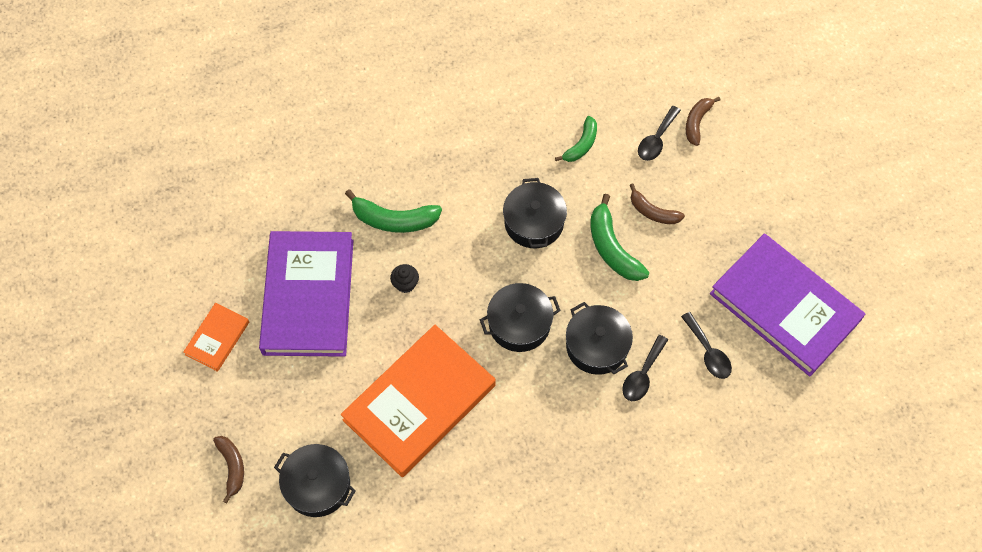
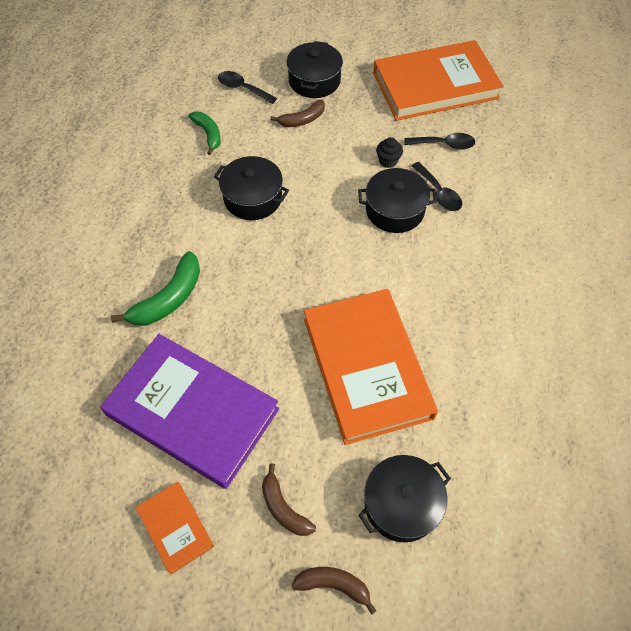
camera: 60 degrees left, 5 degrees down
black cupcake [390,264,419,293] -> black cupcake moved to [376,137,403,168]
black pot [480,283,561,352] -> black pot moved to [286,41,343,98]
green banana [590,194,650,281] -> none
black spoon [638,106,681,161] -> black spoon turned 150 degrees clockwise [218,71,277,104]
brown banana [686,97,720,146] -> brown banana moved to [262,463,316,536]
purple book [710,233,865,377] -> orange book [373,40,503,121]

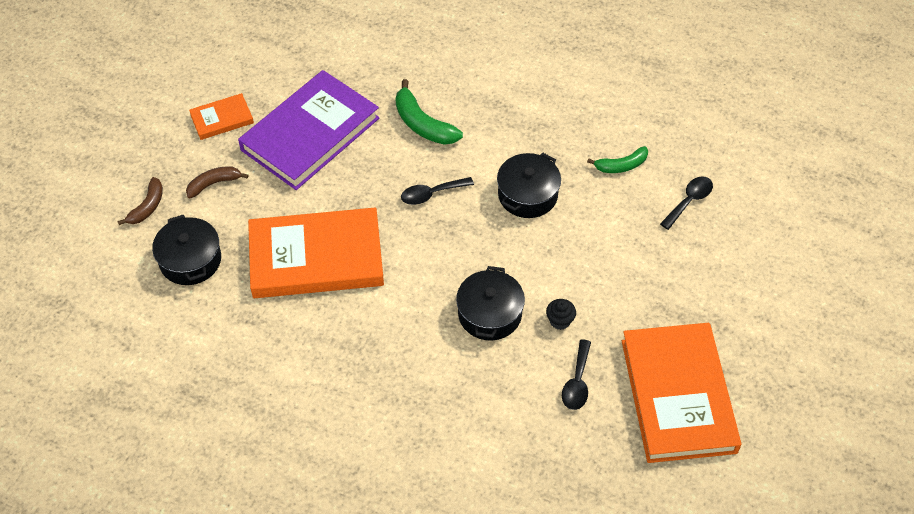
camera: 100 degrees right, 5 degrees down
brown banana [270,100,325,127] -> none
black pot [286,41,343,98] -> none
black spoon [412,162,462,211] -> black spoon moved to [401,177,474,205]

